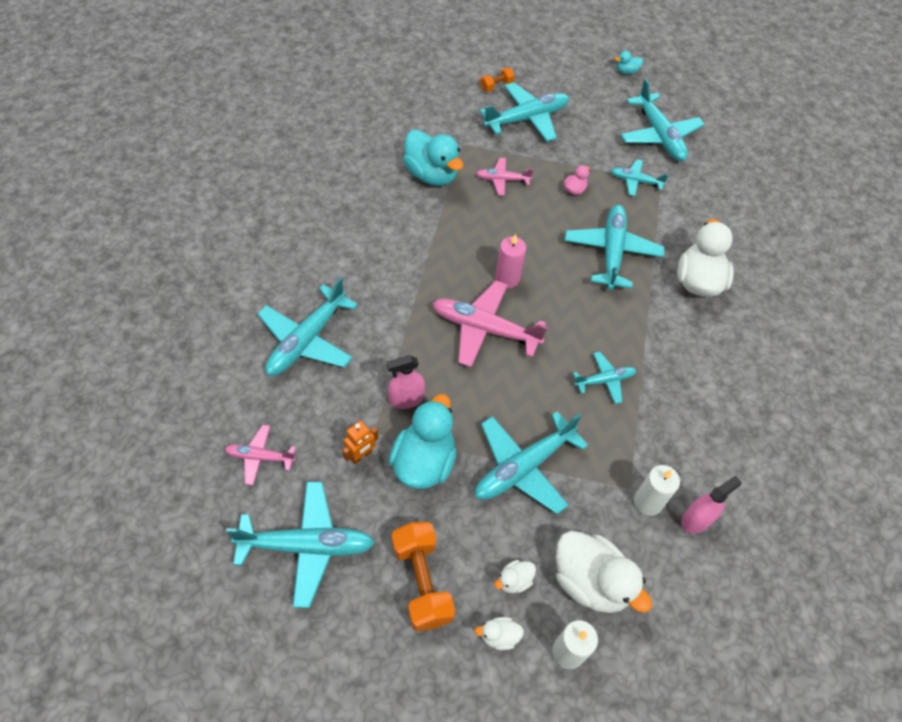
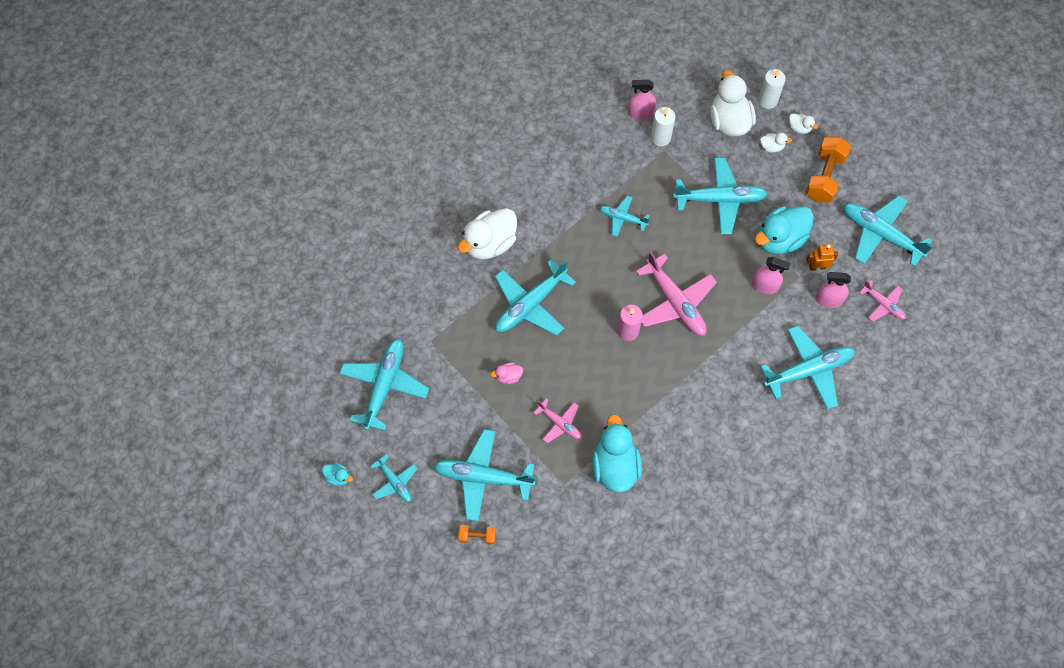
camera: 140 degrees left, 10 degrees up
turquoise plane [611,159,669,196] -> turquoise plane moved to [371,454,418,502]
none -> pink spray bottle [816,272,851,308]

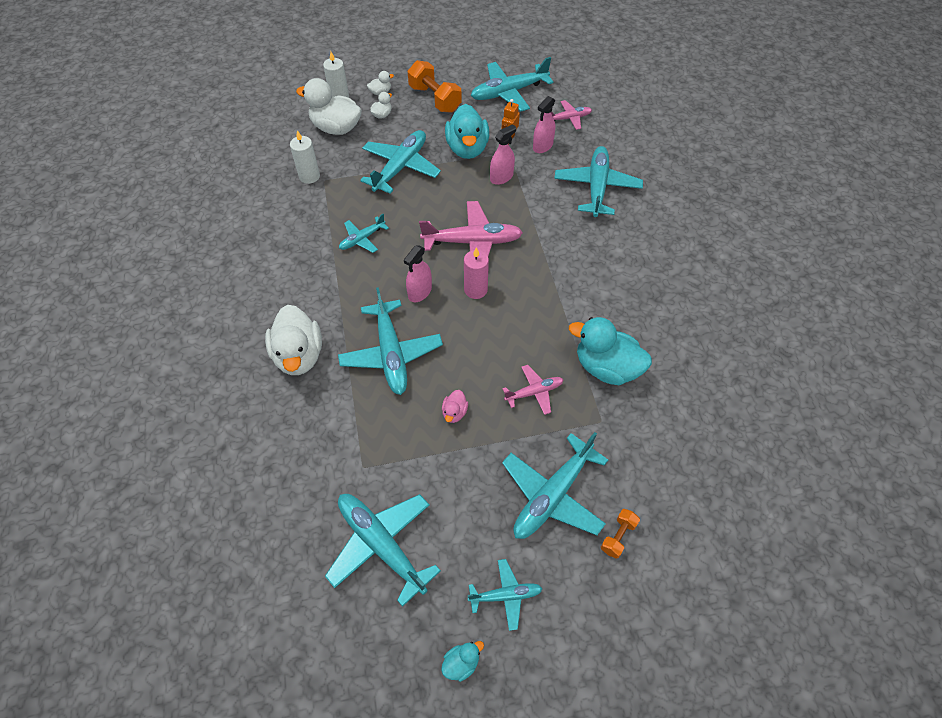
camera: 60 degrees left, 10 degrees down
pink spray bottle [628,80,656,120] -> pink spray bottle moved to [404,245,432,302]

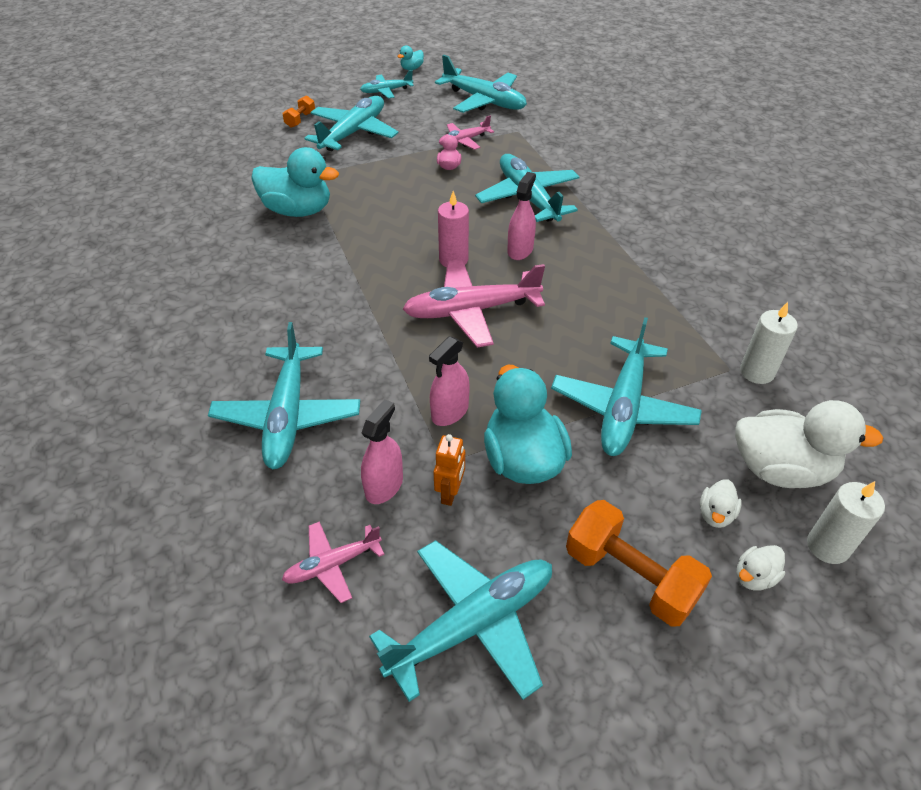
camera: 170 degrees right, 10 degrees down
white duck [265,305,322,375] -> none
turquoise plane [339,214,389,253] -> none
pink plane [502,365,564,415] -> pink plane moved to [439,116,494,150]

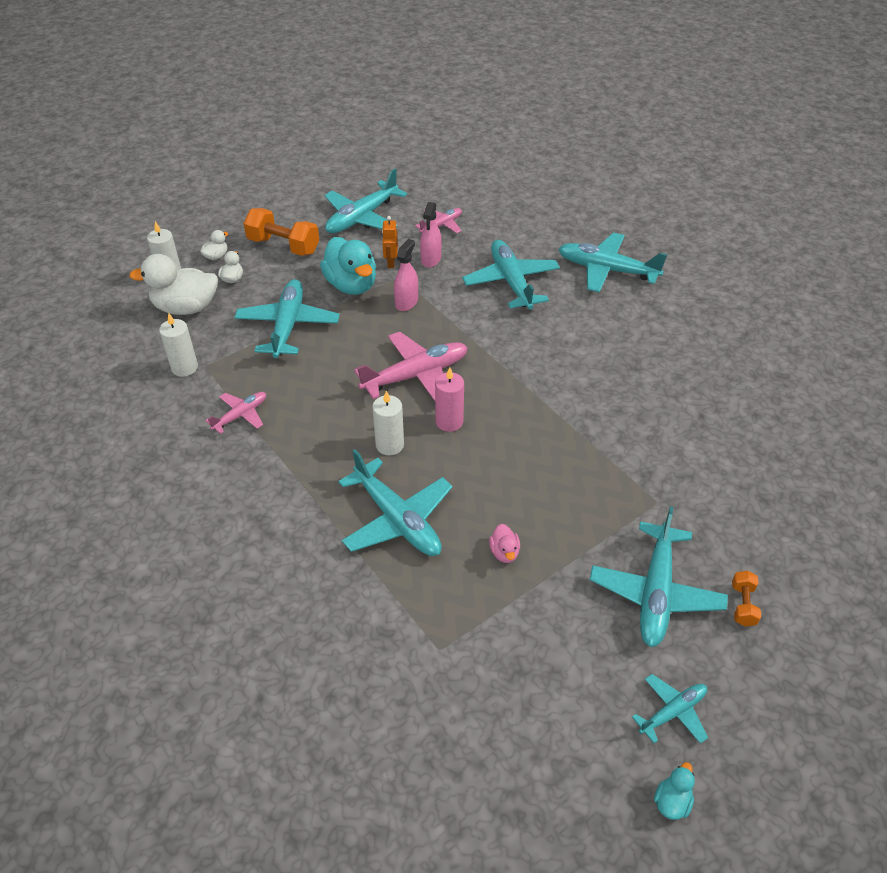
camera: 165 degrees right, 0 degrees up
turquoise duck [251,147,339,217] -> none
turquoise plane [435,55,527,113] -> turquoise plane moved to [558,233,667,293]
pink plane [439,116,494,150] -> pink plane moved to [205,392,266,434]
pink spray bottle [507,172,536,260] -> white candle [372,391,404,455]

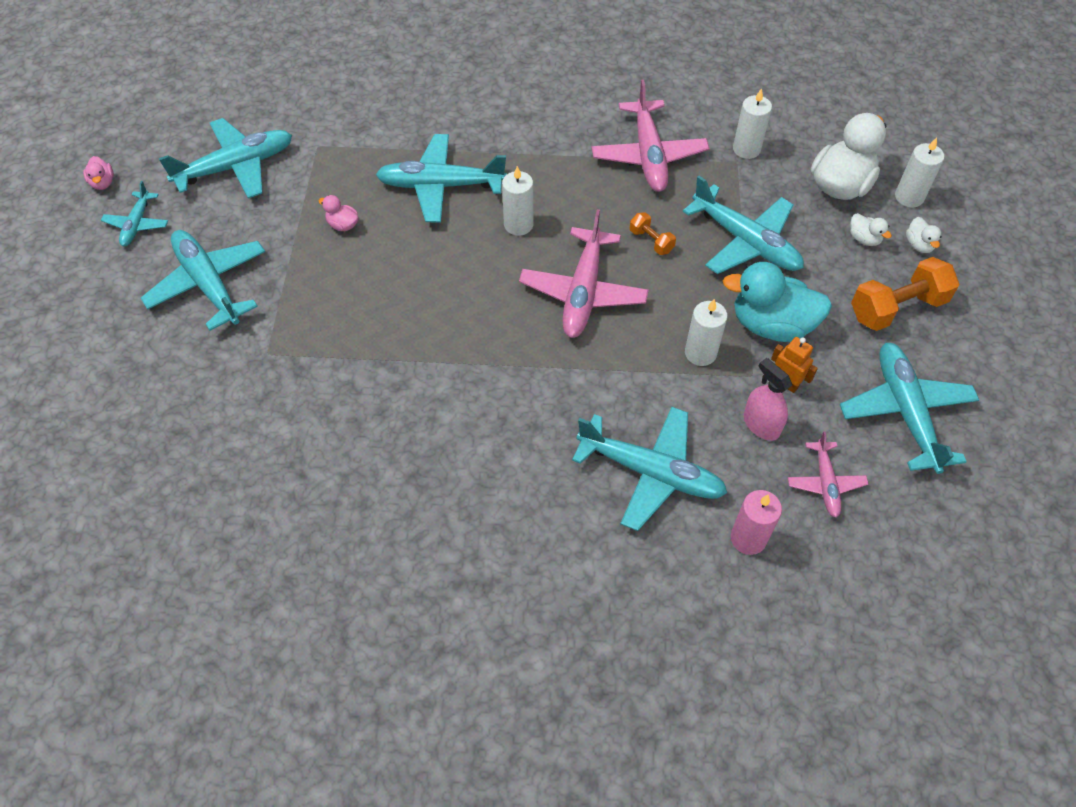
camera: 130 degrees right, 10 degrees up
pink plane [205,392,266,434] -> pink plane [592,80,709,192], size x1.83
pink spray bottle [394,239,418,311] -> white candle [685,299,727,366]
pink candle [435,367,464,432] -> pink candle moved to [731,490,782,555]
turquoise plane [558,233,667,293] -> turquoise plane moved to [159,118,292,199]
turquoise duck [654,762,695,820] -> pink duck [83,156,114,190]
orange dumbbell [732,571,761,627] -> orange dumbbell moved to [630,212,676,255]

